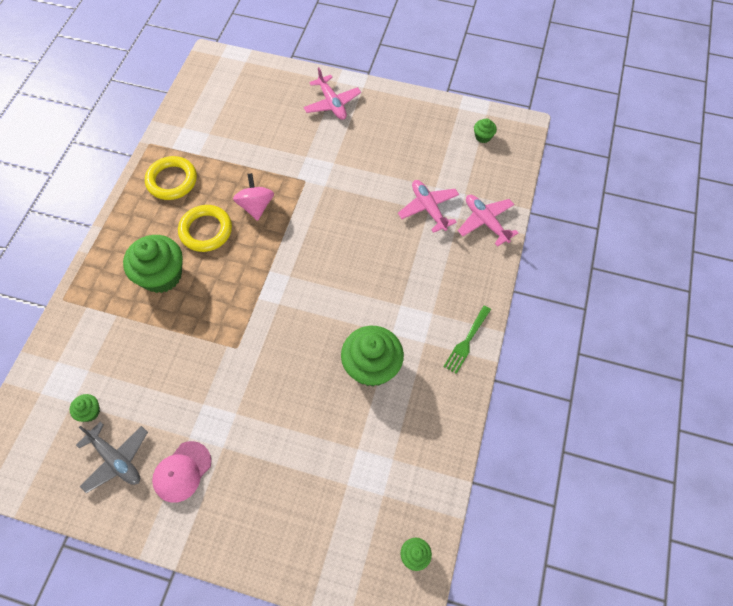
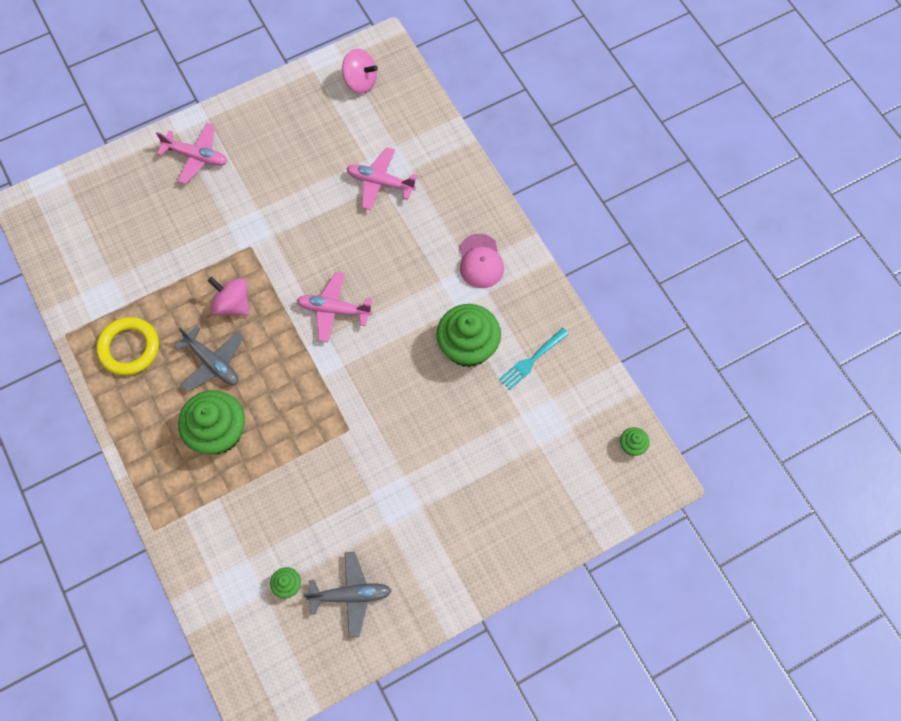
camera: 45 degrees left, 5 degrees up
pink cap [152,441,211,503] -> pink cap moved to [459,234,504,288]
yellow ring [178,205,232,252] -> grey plane [174,326,244,391]
green fork [443,306,491,374] -> none
pink plane [458,195,518,247] -> pink plane moved to [297,272,372,342]
green cupcake [474,118,497,143] -> pink spinning top [342,49,378,94]
none -> turquoise fork [499,328,569,390]

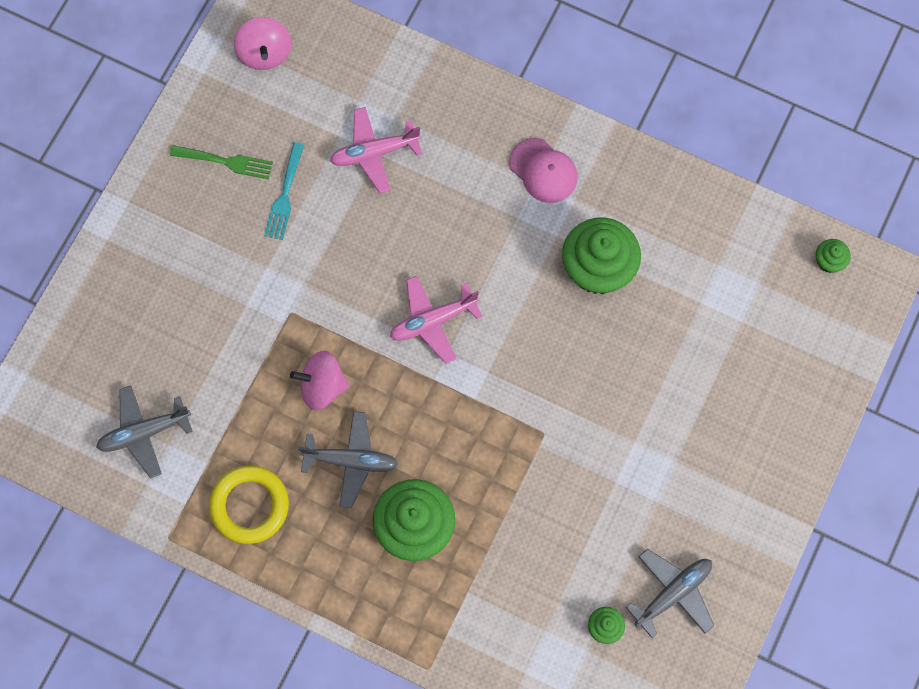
camera: 35 degrees left, 5 degrees up
pink plane [156,123,227,184] -> none
pink spinning top [342,49,378,94] -> pink spinning top turned 90 degrees clockwise [234,17,291,70]
turquoise fork [499,328,569,390] -> turquoise fork moved to [264,142,304,240]
none -> grey plane [96,385,193,479]
none -> green fork [170,145,273,179]

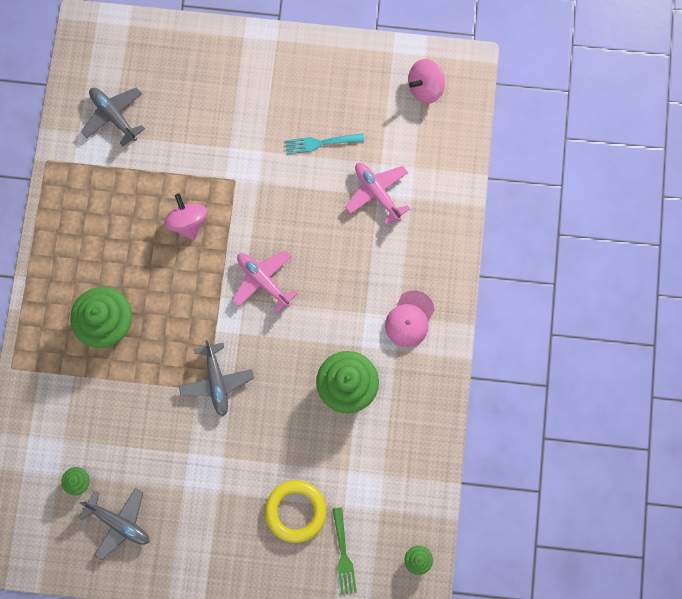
camera: 70 degrees right, 5 degrees up
green fork [170,145,273,179] -> green fork moved to [333,507,357,595]
yellow ring [209,466,289,544] -> yellow ring moved to [265,480,327,543]
grey plane [298,411,399,508] -> grey plane moved to [179,340,254,417]

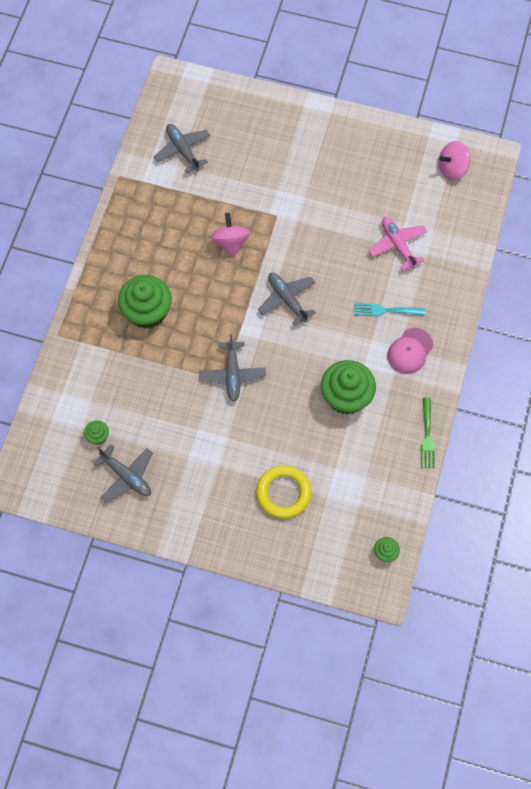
camera: 10 degrees right, 10 degrees down
pink plane [232,250,298,314] -> grey plane [258,273,316,326]
turquoise fork [285,134,364,154] -> turquoise fork moved to [354,303,425,316]
green fork [333,507,357,595] -> green fork moved to [421,397,435,468]

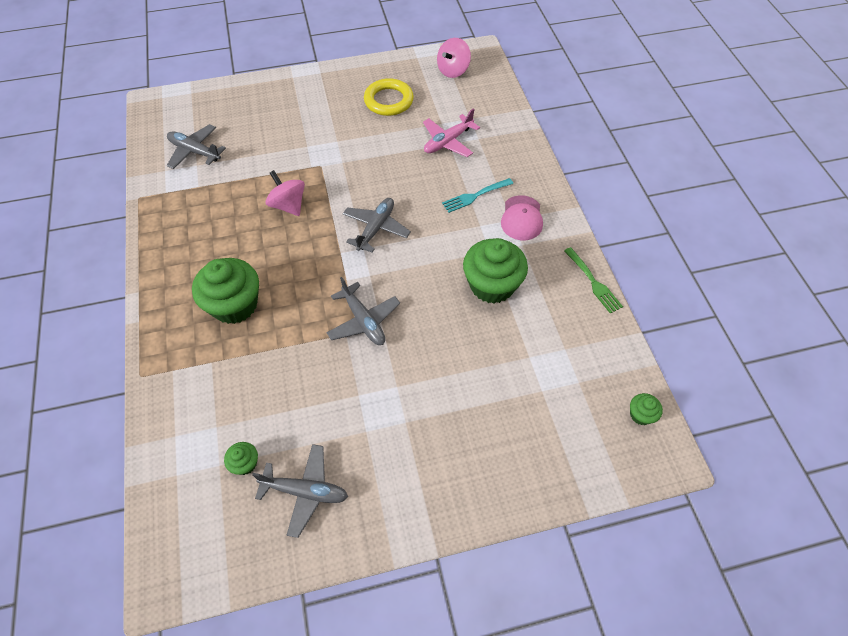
camera: 30 degrees left, 10 degrees down
yellow ring [256,465,311,519] -> yellow ring moved to [364,78,414,116]
grey plane [258,273,316,326] -> grey plane turned 90 degrees clockwise [343,198,411,253]
pink plane [368,217,428,271] -> pink plane turned 75 degrees counterclockwise [423,108,480,157]

